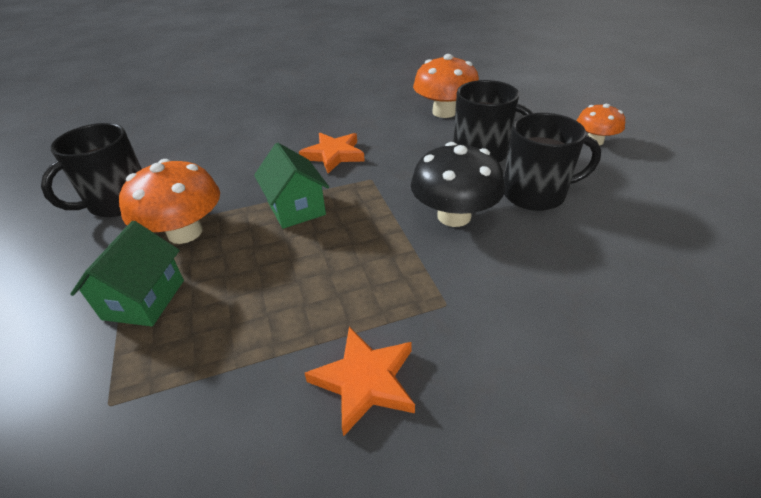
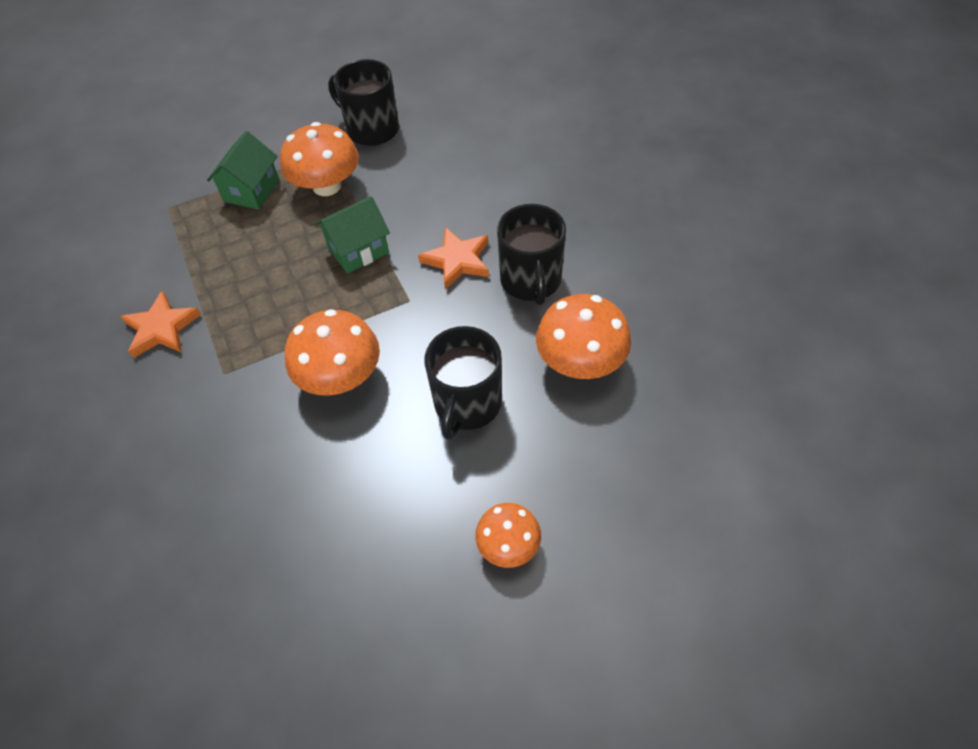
camera: 85 degrees right, 15 degrees up
green house [70,221,184,326] -> green house turned 75 degrees counterclockwise [207,131,279,210]
black mushroom [411,142,505,227] -> orange mushroom [285,309,380,396]
black mug [504,113,601,211] -> black mug moved to [497,204,566,305]

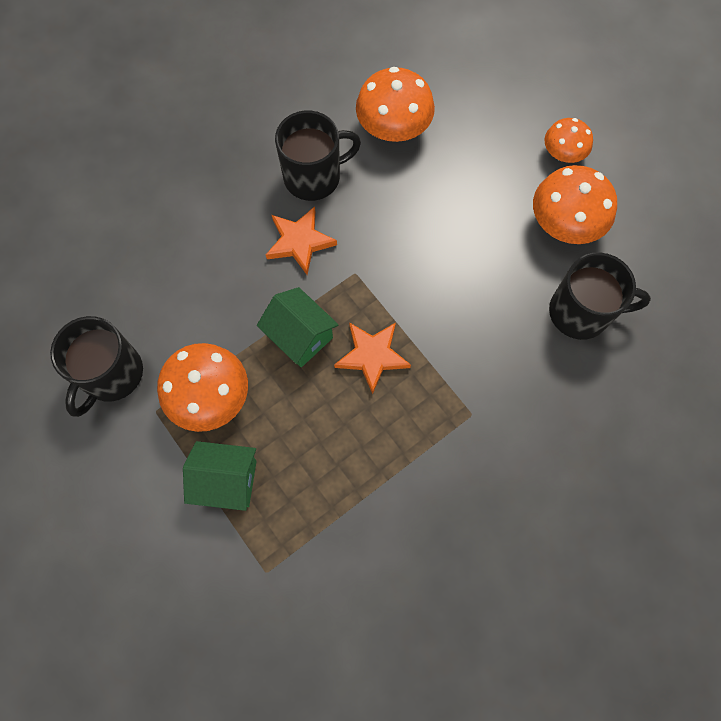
camera: 105 degrees left, 15 degrees up
orange star [120,291,201,358] -> orange star moved to [334,322,411,394]
orange mushroom [285,309,380,396] -> orange mushroom moved to [533,165,617,244]
black mug [424,326,502,440] -> black mug moved to [549,253,651,340]

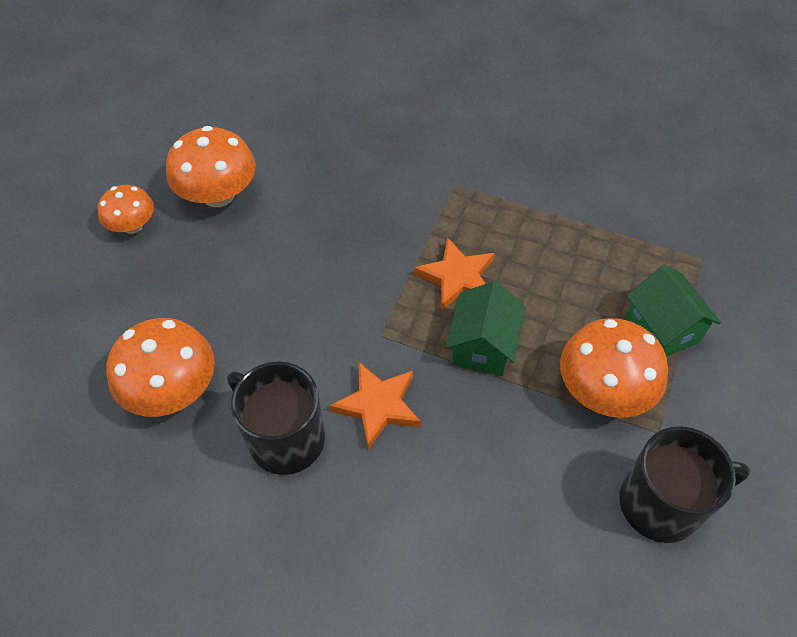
camera: 120 degrees left, 15 degrees down
black mug [549,253,651,340] -> none

